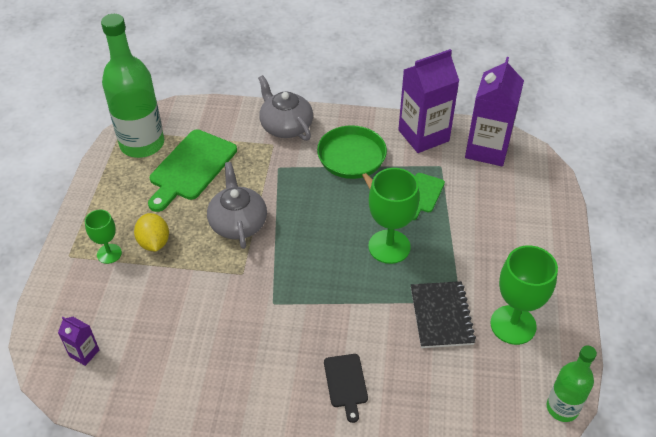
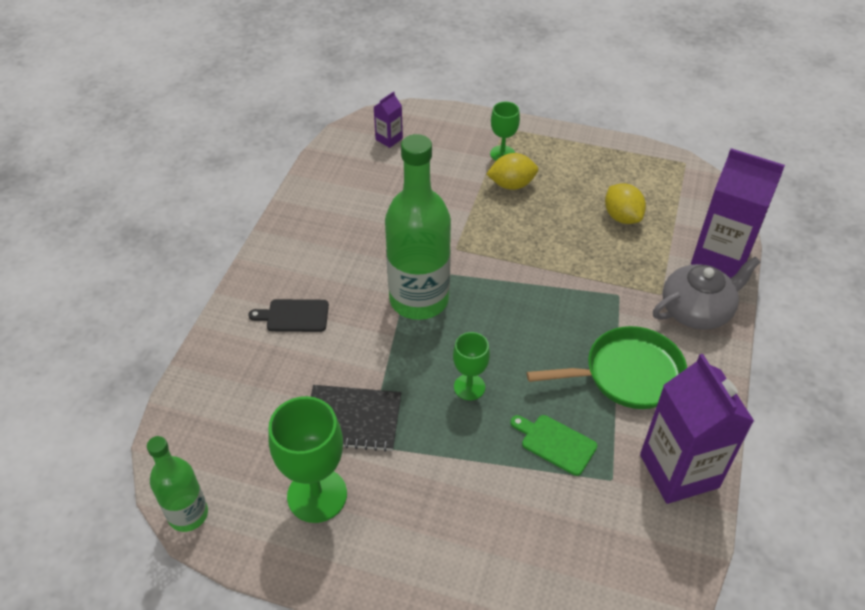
camera: 100 degrees right, 0 degrees up
green bottle [101,14,164,158] -> green bottle moved to [385,134,451,320]
green cutting board [148,129,237,212] -> yellow lemon [605,183,646,224]
grey teapot [207,162,267,249] -> none
green goblet [368,168,419,264] -> green goblet [453,332,490,400], size x0.58
purple carton [465,57,524,166] -> purple carton moved to [691,148,785,278]

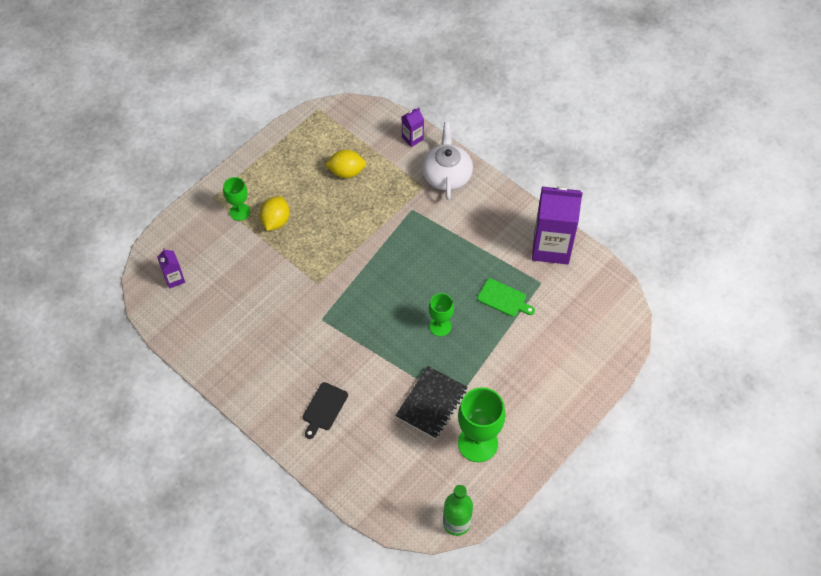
camera: 65 degrees left, 10 degrees up
green bottle [385,134,451,320] -> none
green cutting board [511,415,597,476] -> green cutting board turned 120 degrees counterclockwise [477,278,535,317]
green pan [527,326,687,409] -> none
grey teapot [653,256,761,330] -> white teapot [422,122,473,200]
purple carton [691,148,785,278] -> purple carton [402,108,424,147], size x0.46

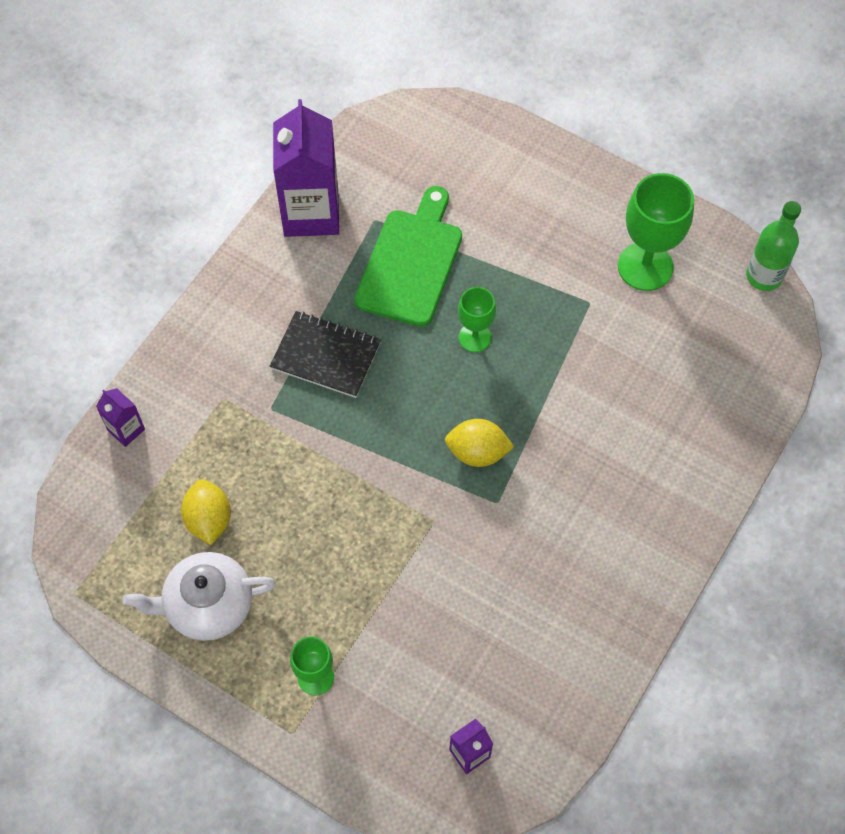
camera: 100 degrees left, 5 degrees up
yellow lemon [260,196,290,231] -> yellow lemon moved to [445,419,514,467]
black cutting board [303,382,348,439] -> none
black notebook [395,366,468,439] -> black notebook moved to [270,311,381,398]
white teapot [422,122,473,200] -> white teapot moved to [123,552,276,641]
green cutting board [477,278,535,317] -> green cutting board [354,186,462,327], size x1.86

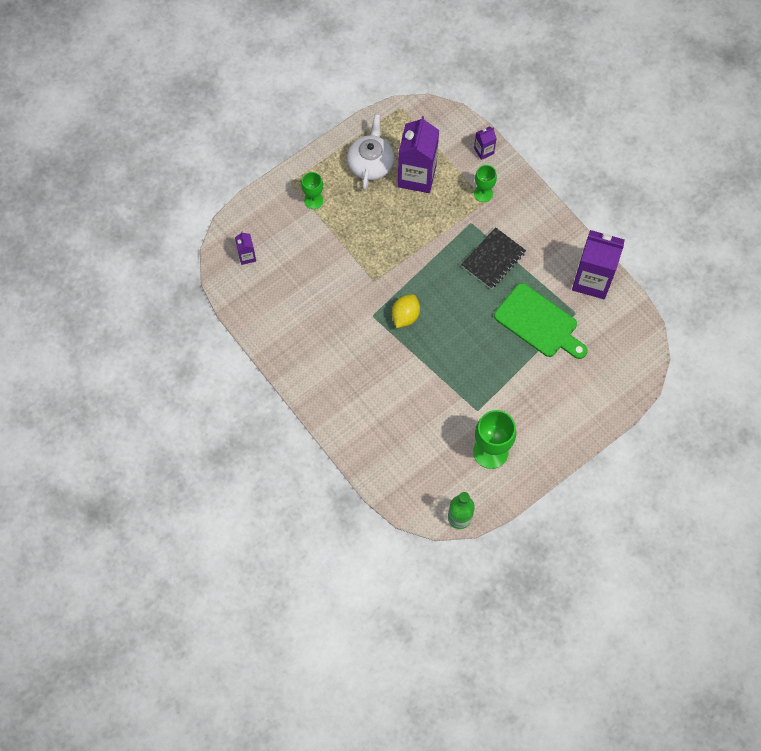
camera: 110 degrees right, 5 degrees up
yellow lemon [181,479,231,545] -> purple carton [398,116,439,193]
green goblet [458,287,496,352] -> green goblet moved to [474,165,497,202]

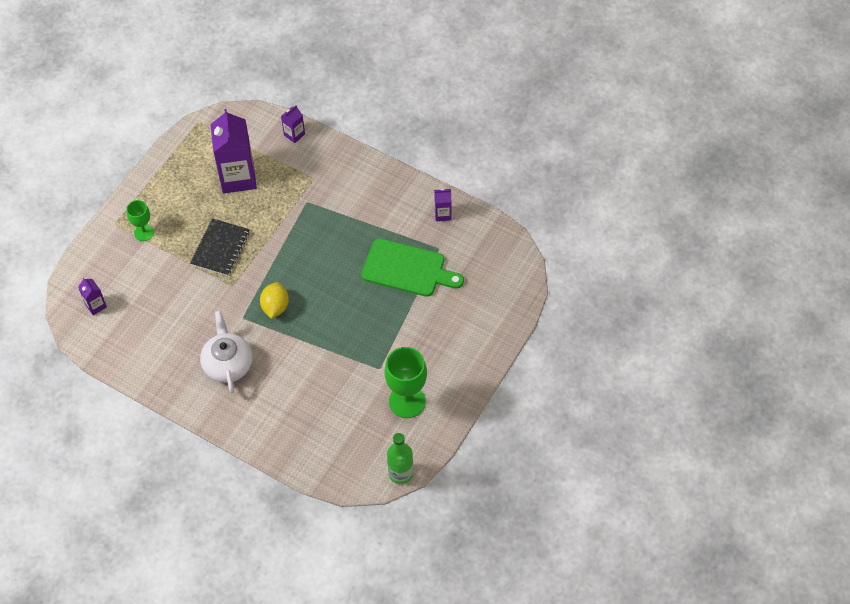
camera: 20 degrees left, 10 degrees down
white teapot [347,114,394,190] -> white teapot moved to [200,311,253,393]
black notebook [461,227,526,289] -> black notebook moved to [190,218,250,276]
green goblet [474,165,497,202] -> none
purple carton [572,230,625,299] -> purple carton [434,189,452,221], size x0.46

